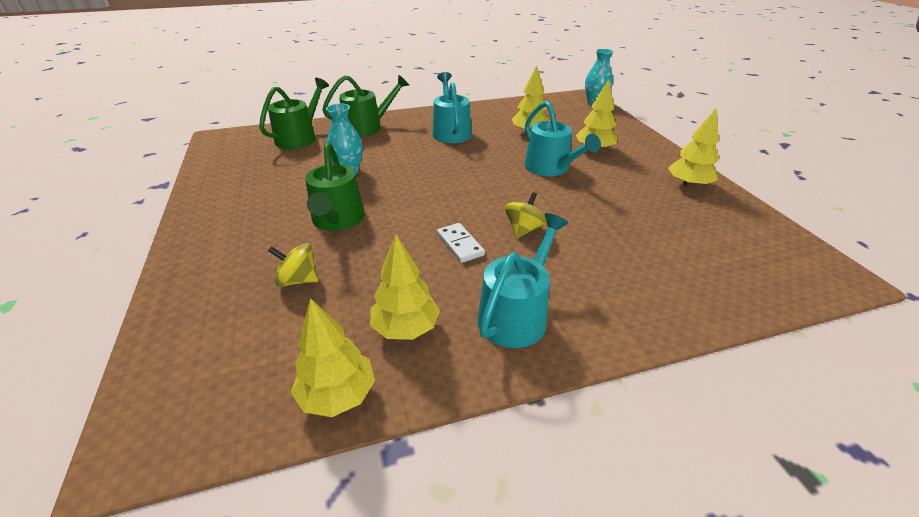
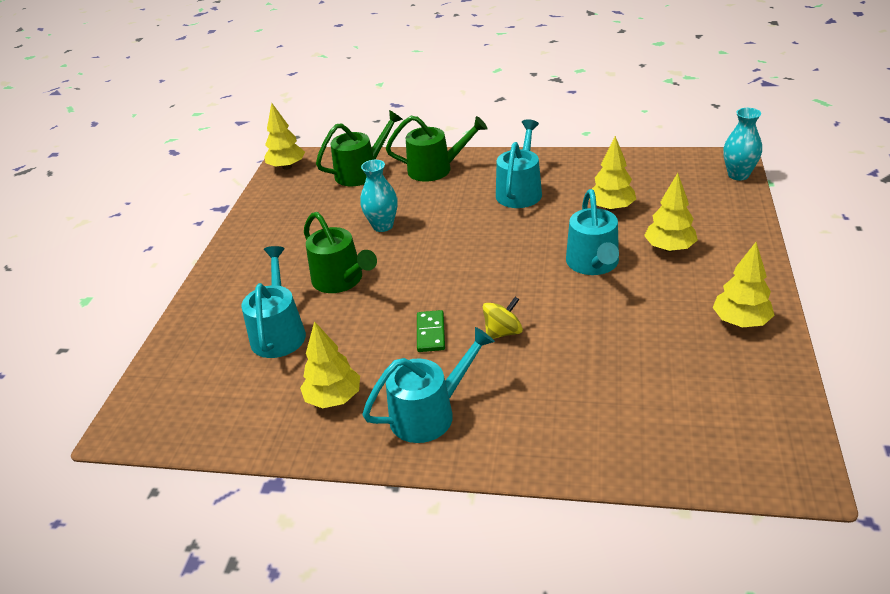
camera: 30 degrees right, 0 degrees up
yellow spinning top [268,243,319,287] -> turquoise watering can [241,246,306,358]
yellow tree [291,298,375,417] -> yellow tree moved to [264,103,305,170]
green watering can [305,142,365,231] -> green watering can turned 60 degrees counterclockwise [304,212,377,293]
white domino [437,223,485,263] -> green domino [417,310,445,352]

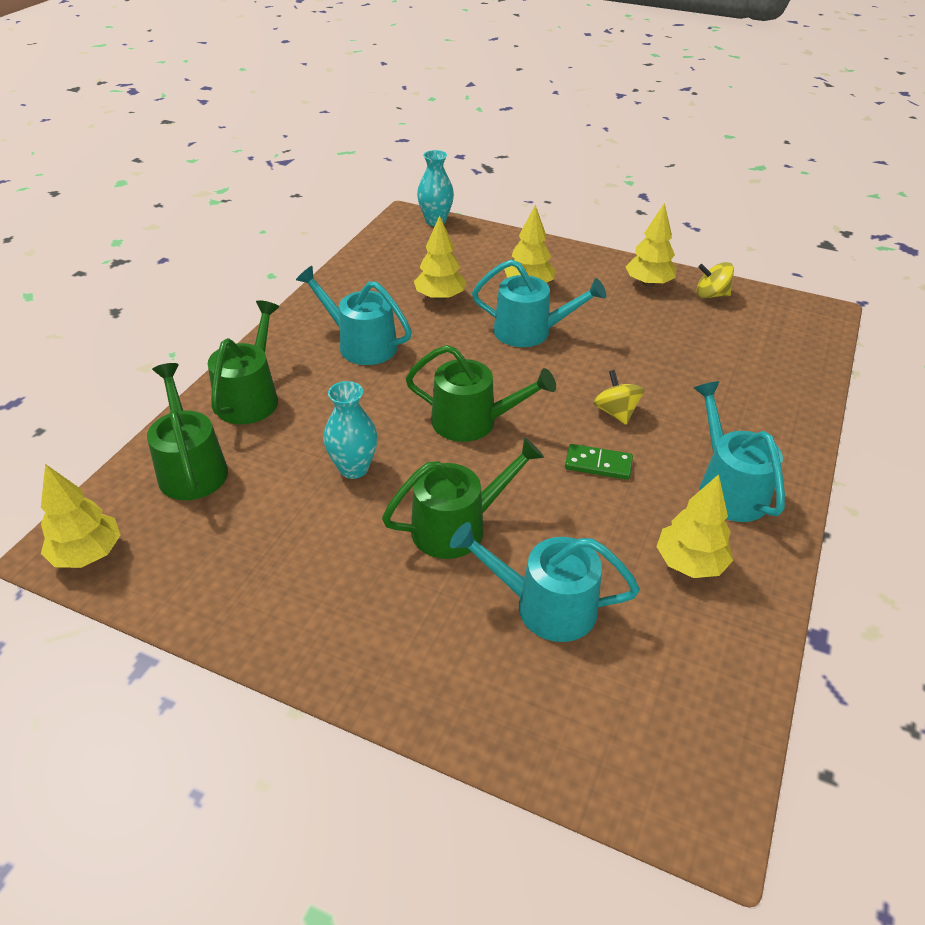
camera: 80 degrees left, 5 degrees up
none -> green watering can [405,345,556,442]
none -> yellow spinning top [697,262,734,298]

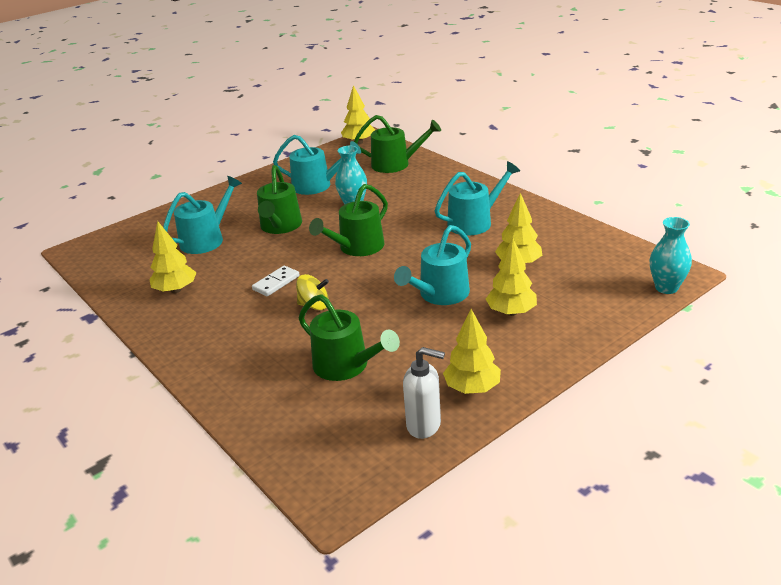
camera: 120 degrees right, 10 degrees down
green watering can [208,300,279,425] -> green watering can moved to [299,294,400,381]
green domino [565,444,633,480] -> white domino [252,266,300,296]
turquoise watering can [694,381,785,522] -> turquoise watering can moved to [273,135,361,195]
yellow spinning top [697,262,734,298] -> white soap dispenser [403,347,445,439]

